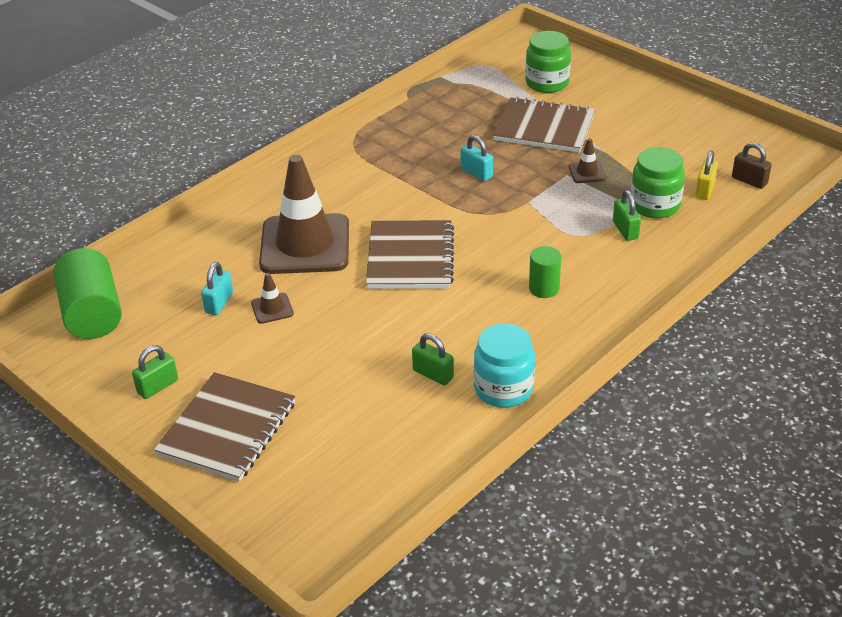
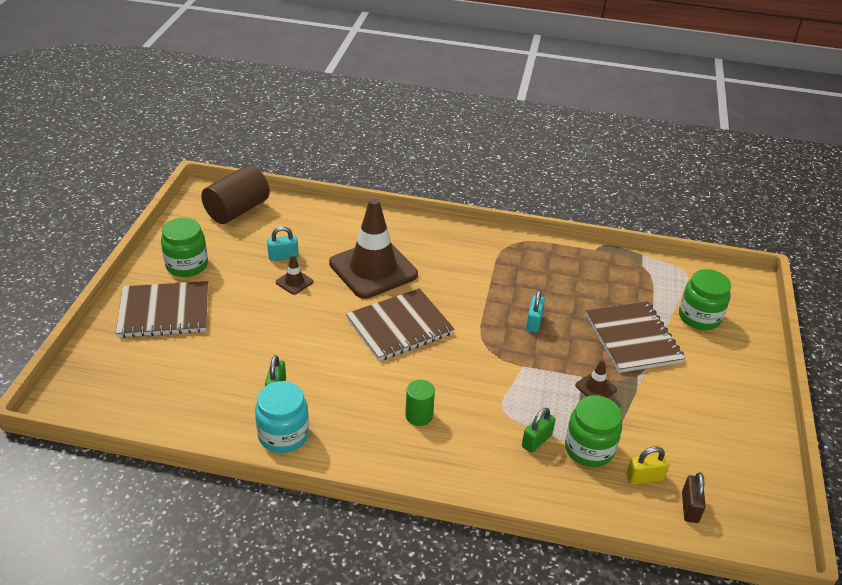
camera: 55 degrees right, 0 degrees up
green cylinder [53,248,122,339] -> brown cylinder [201,165,270,224]
green padlock [132,345,178,399] -> green jar [161,218,208,277]

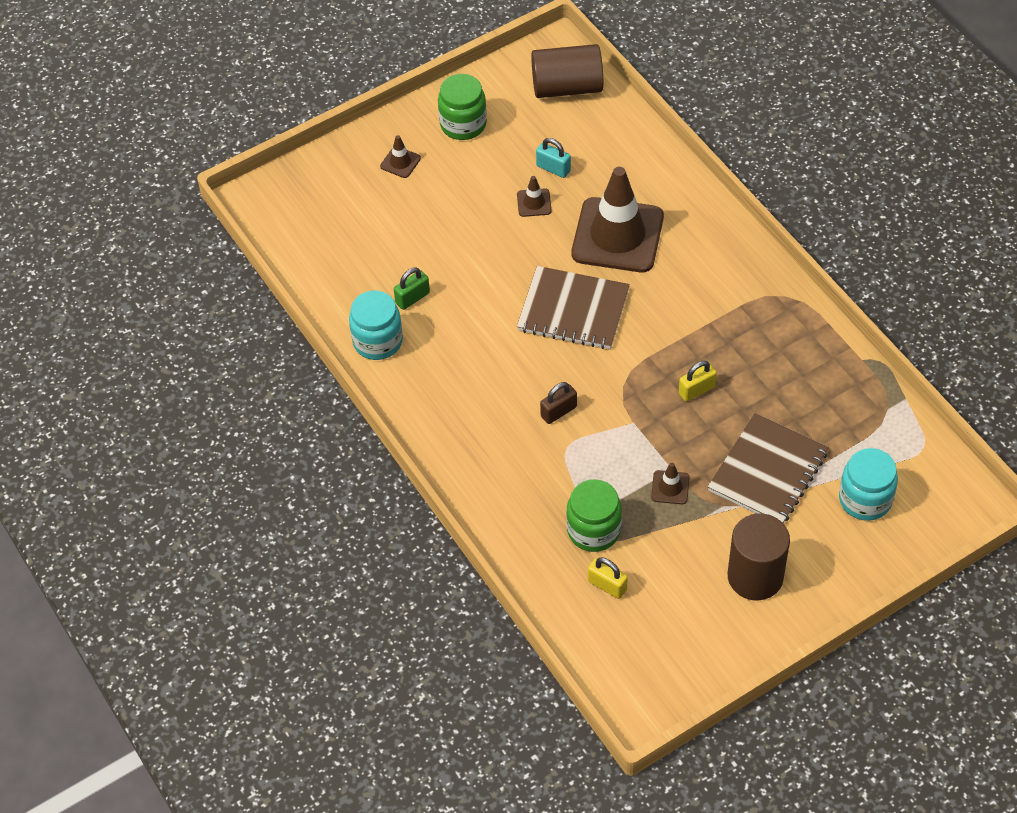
camera: 50 degrees right, 15 degrees up
brown notebook [116,281,208,338] -> brown traffic cone [380,135,421,178]
green cylinder [405,380,435,426] -> none
green padlock [522,408,555,453] -> none
turquoise padlock [526,290,545,333] -> yellow padlock [679,361,717,402]
green jar [679,269,731,330] -> turquoise jar [839,448,898,521]
brown padlock [682,472,706,523] -> brown padlock moved to [540,382,577,424]
none -> brown cylinder [728,513,790,600]

